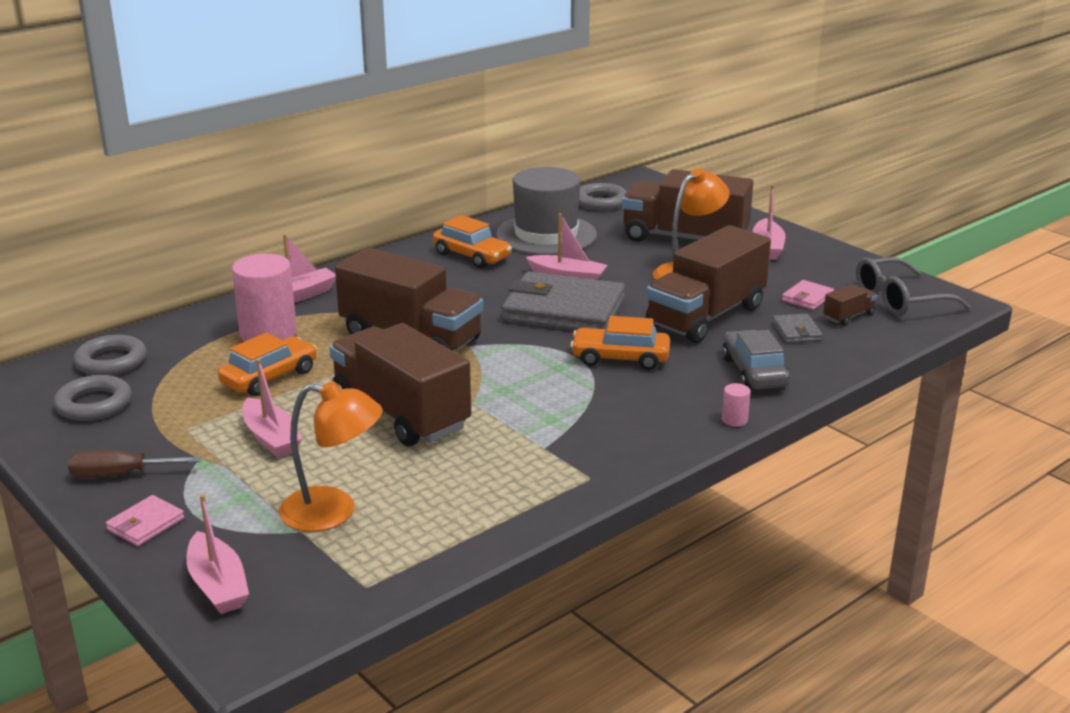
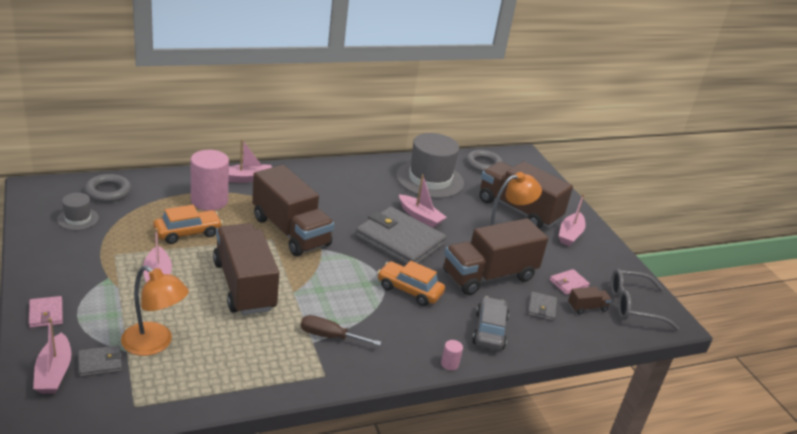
camera: 15 degrees right, 5 degrees up
grey ring [53,375,132,421] -> grey hat [57,193,99,230]
brown screwdriver [68,450,201,478] -> brown screwdriver moved to [301,315,381,346]
pink wallet [106,495,184,546] -> pink wallet turned 75 degrees counterclockwise [29,296,63,328]
orange car [433,215,512,268] -> none
none -> grey wallet [78,345,122,377]

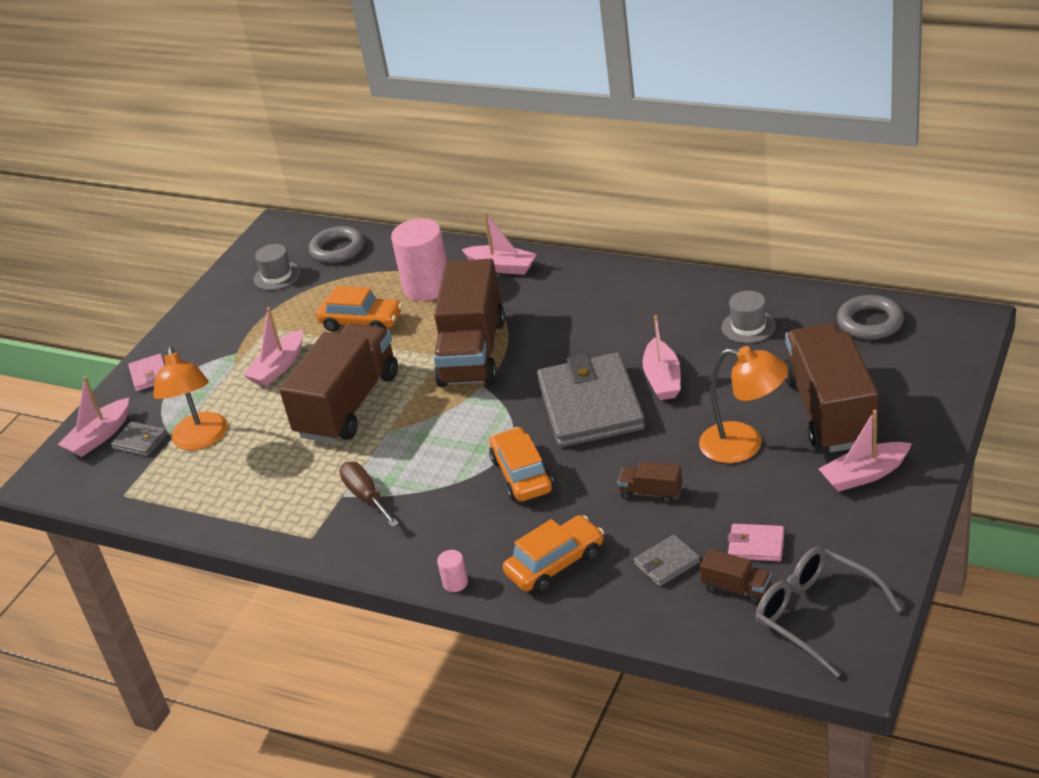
camera: 55 degrees right, 5 degrees up
pink wallet [29,296,63,328] -> pink wallet turned 45 degrees counterclockwise [128,354,165,391]
grey hat [396,133,464,198] -> grey hat [721,291,776,343], size x0.48
brown truck [444,218,548,295] -> brown truck [617,462,682,504], size x0.41
grey car [472,296,509,351] -> orange car [503,515,604,593]

